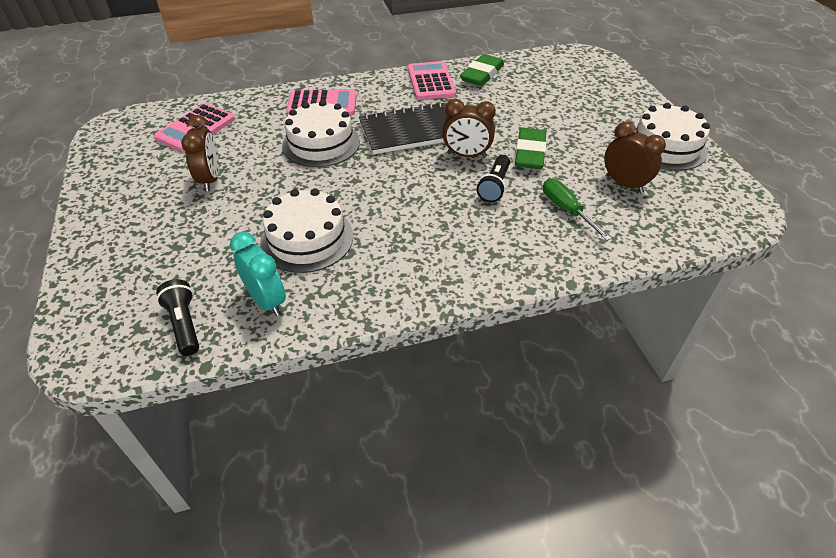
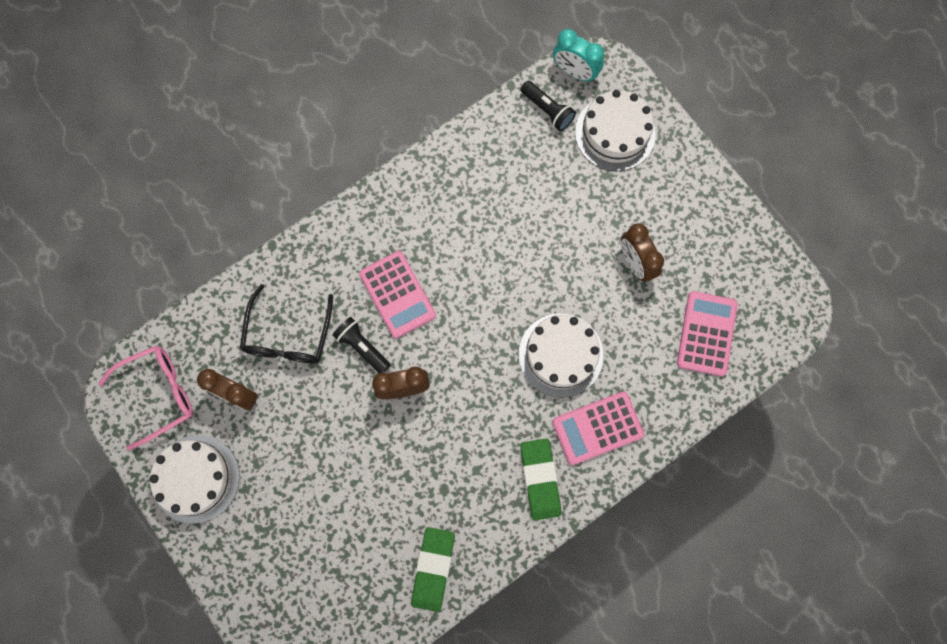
camera: 160 degrees right, 30 degrees up
turquoise clock [230,232,286,316] -> turquoise clock moved to [553,29,604,82]
white cake [260,188,353,273] -> white cake moved to [575,90,656,171]
black notebook [359,102,447,154] -> none
pink calculator [408,61,456,100] -> pink calculator moved to [359,251,436,338]
black flashlight [477,155,510,202] -> black flashlight turned 45 degrees counterclockwise [333,317,391,373]
green eraser [515,128,546,169] -> green eraser moved to [520,438,561,520]
green screwdriver [543,178,612,241] -> black glasses [240,284,333,364]
none -> pink glasses [98,345,193,450]

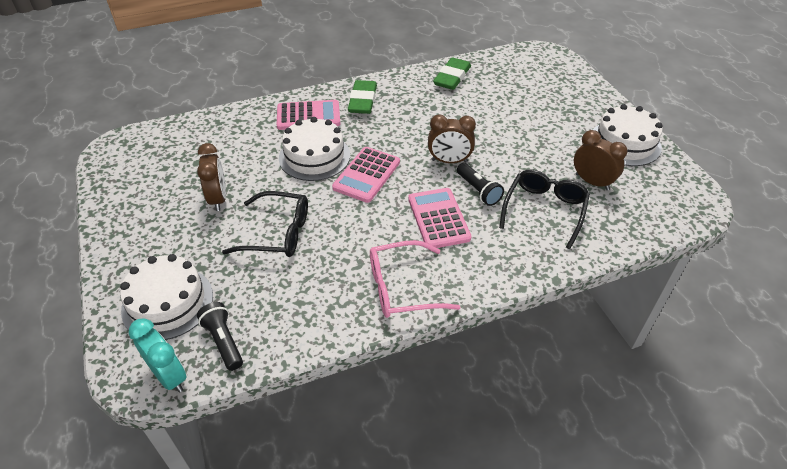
camera: 165 degrees left, 30 degrees down
pink glasses [98,345,193,450] -> pink glasses moved to [370,240,461,318]
pink calculator [677,291,738,376] -> pink calculator moved to [332,147,400,203]
none -> black glasses [222,191,308,257]

